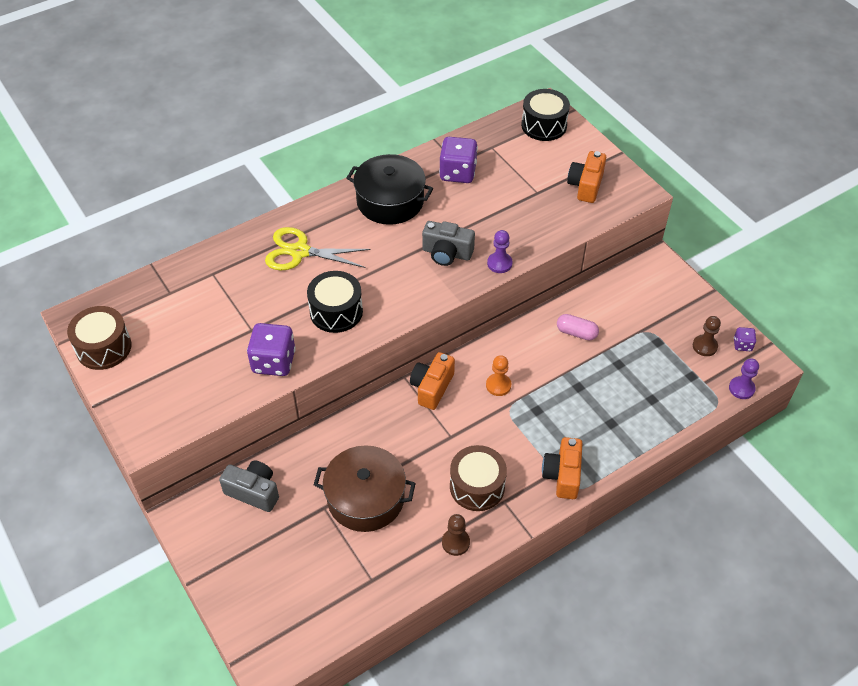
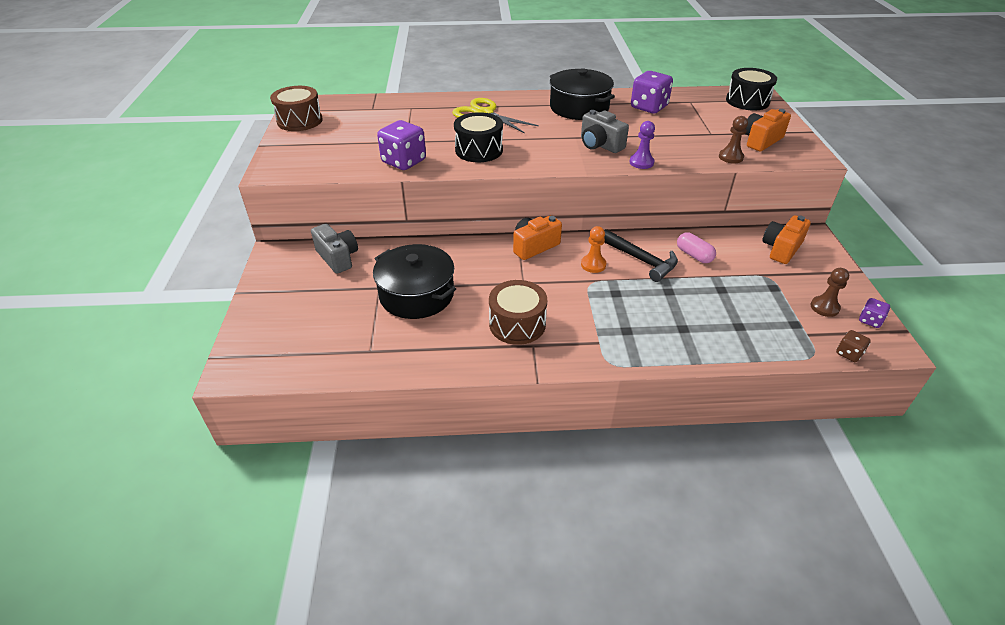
camera: 30 degrees right, 10 degrees down
brown pot [314,445,416,532] -> black pot [373,244,456,319]
brown pawn [442,514,470,556] -> brown pawn moved to [719,116,748,164]
orange camera [542,437,583,499] -> orange camera moved to [762,215,811,264]
purple pawn [729,359,759,399] -> brown dice [836,330,871,362]
none -> black hammer [604,229,678,282]

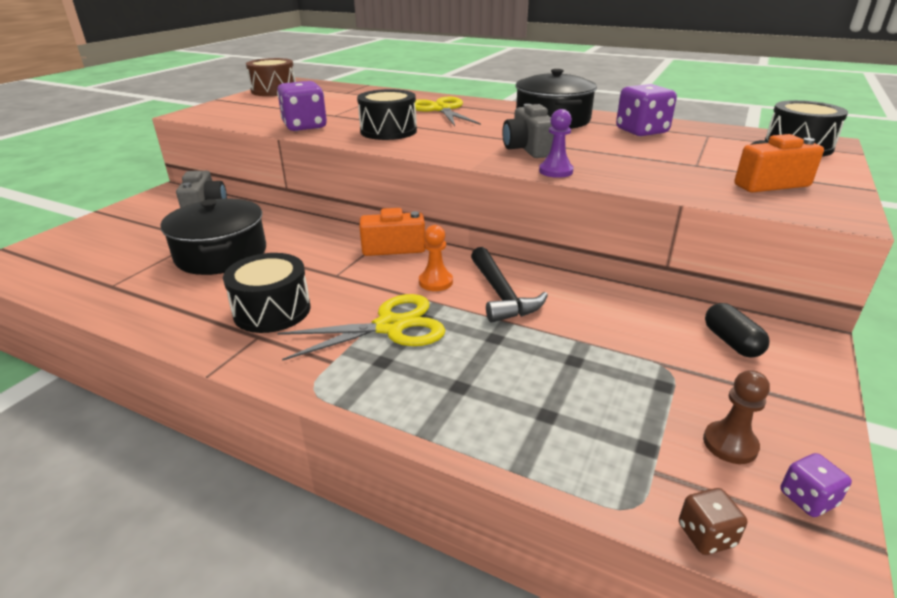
camera: 30 degrees right, 10 degrees down
brown drum [489,280,547,345] -> black drum [223,253,311,333]
pink capsule [677,232,716,263] -> none
brown pawn [719,116,748,164] -> none
orange camera [762,215,811,264] -> black capsule [705,303,770,358]
none -> yellow scissors [277,294,445,361]

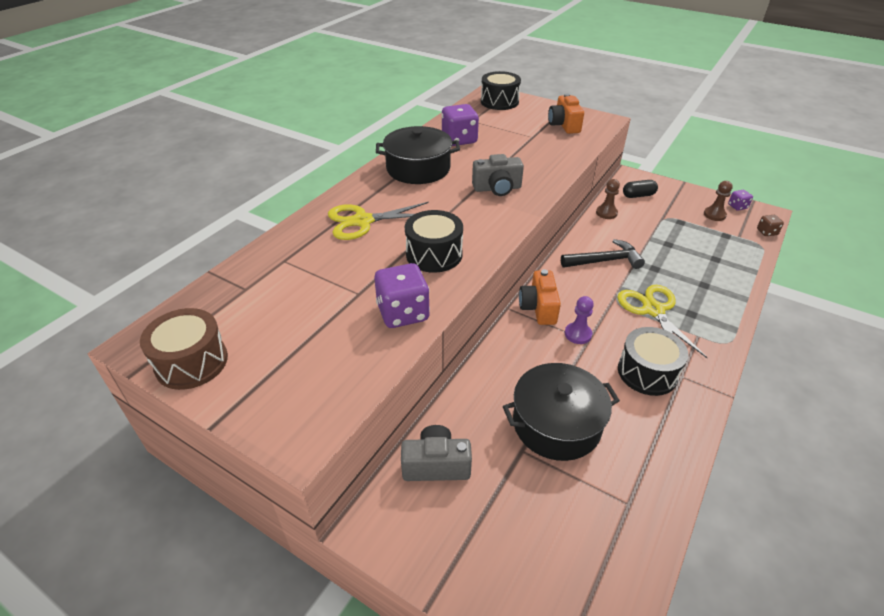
camera: 85 degrees left, 10 degrees up
orange pawn [419,225,453,291] -> none
purple pawn [539,109,574,178] -> purple pawn moved to [565,296,594,344]
none -> brown pawn [596,179,620,219]

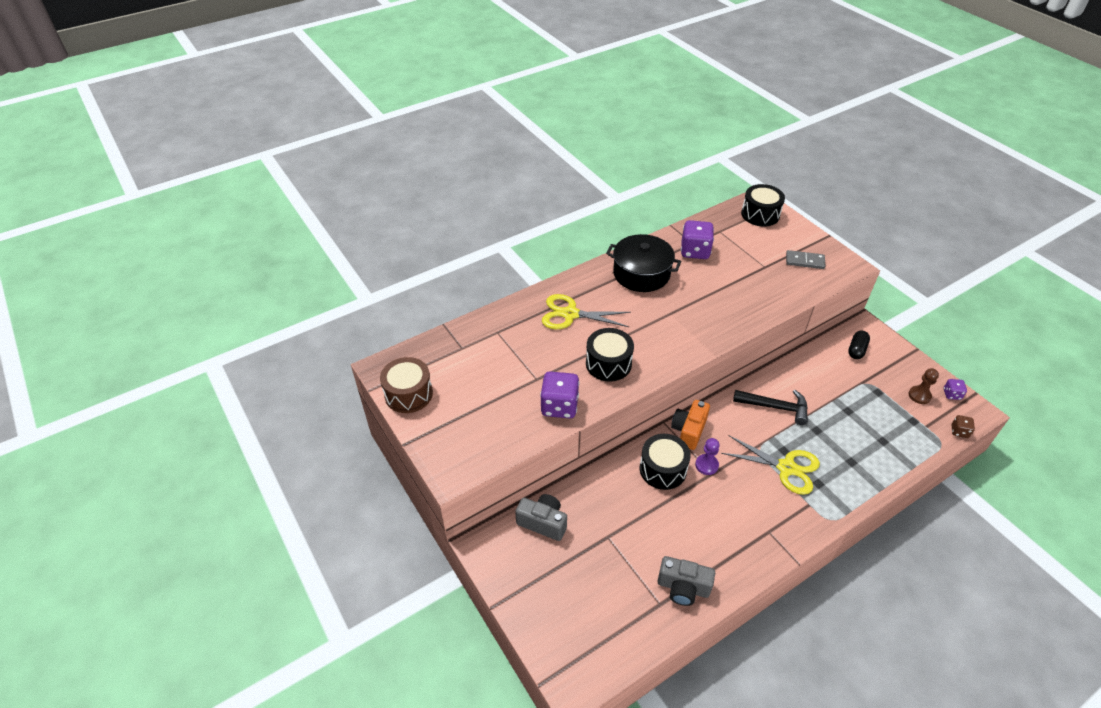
camera: 25 degrees right, 5 degrees up
grey camera [472,154,524,196] -> grey camera moved to [658,556,715,606]
black pot [503,363,620,461] -> none
orange camera [548,93,584,134] -> grey domino [786,250,826,269]
brown pawn [596,179,620,219] -> none
yellow scissors [617,285,708,358] -> yellow scissors turned 105 degrees clockwise [721,435,820,495]
black drum [618,327,689,396] -> black drum moved to [640,434,691,490]
black capsule [623,180,658,198] -> black capsule turned 75 degrees counterclockwise [848,331,870,359]

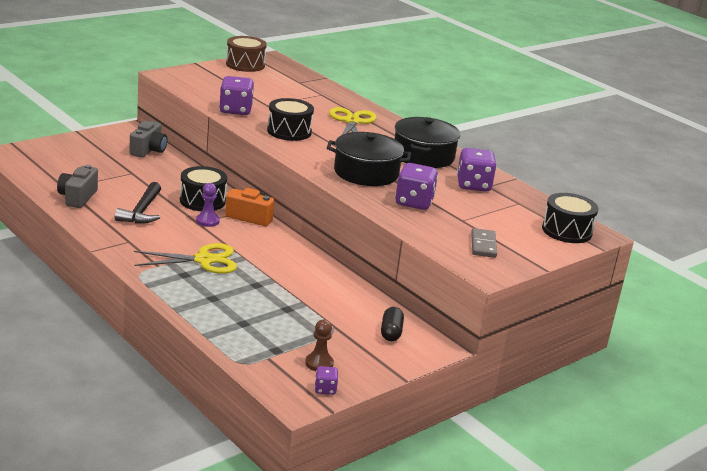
camera: 80 degrees right, 20 degrees down
yellow scissors [721,435,820,495] -> yellow scissors turned 120 degrees counterclockwise [134,243,237,274]
black hammer [733,390,808,425] -> black hammer moved to [115,182,161,224]
black capsule [848,331,870,359] -> black capsule turned 75 degrees clockwise [381,307,404,341]
brown dice [952,415,975,438] -> none
none -> black pot [327,132,411,186]
none -> purple dice [395,163,438,210]

